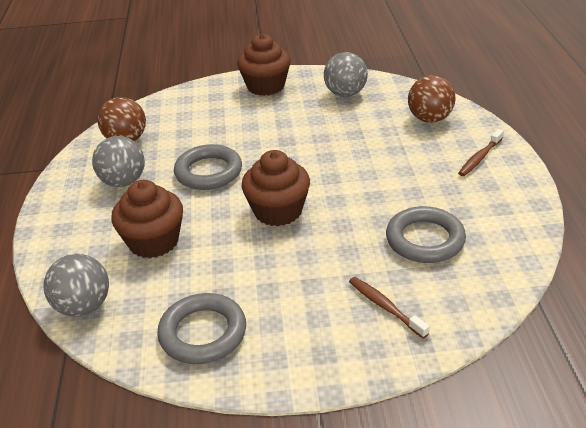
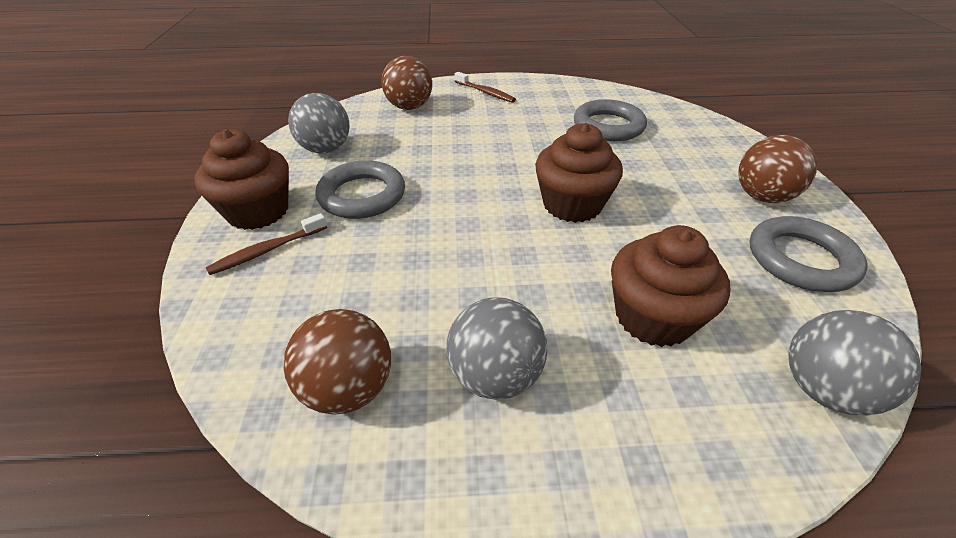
camera: 90 degrees left, 5 degrees up
grey ring [174,144,242,190] -> grey ring moved to [315,160,405,219]
brown toothbrush [349,277,430,339] -> brown toothbrush moved to [206,213,327,275]
none -> brown ball [738,135,818,203]

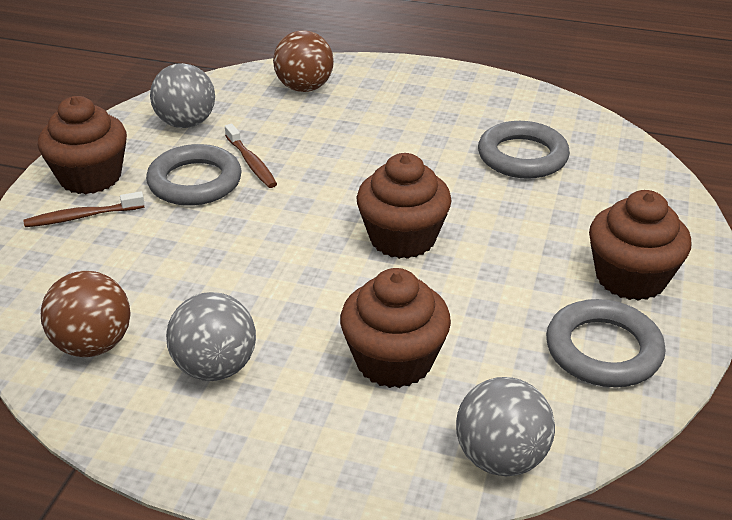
camera: 20 degrees right, 5 degrees down
brown toothbrush [455,72,516,103] -> brown toothbrush moved to [225,124,277,188]
brown ball [738,135,818,203] -> brown cupcake [589,190,691,301]

